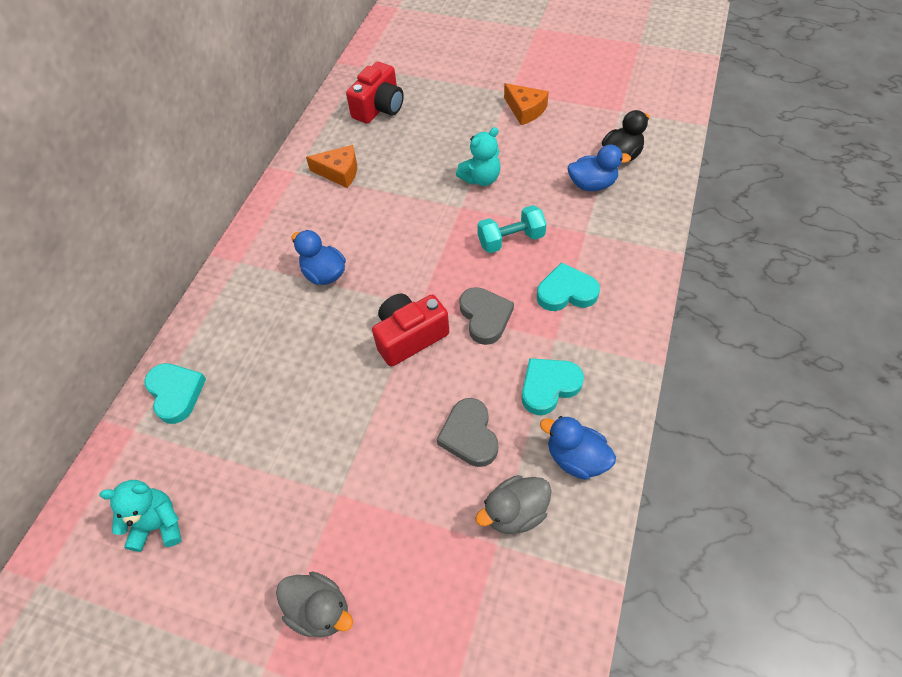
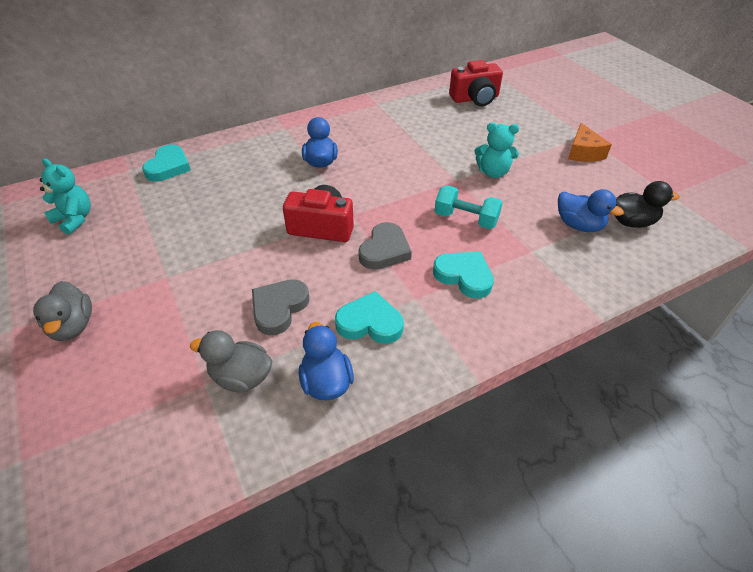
camera: 40 degrees right, 10 degrees down
orange cheese [306,145,357,188] -> none

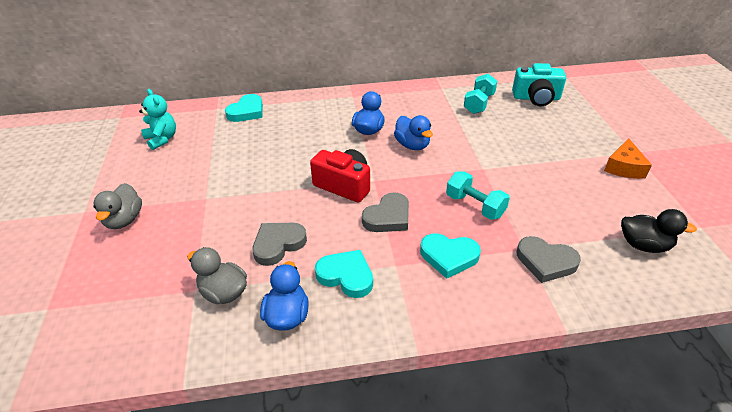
camera: 20 degrees right, 5 degrees down
turquoise heart [433,252,494,298] -> turquoise heart turned 135 degrees clockwise [420,233,481,279]
red camera [449,60,503,106] -> turquoise camera [512,63,566,106]
turquoise teddy bear [474,123,519,178] -> none
blue duck [558,189,624,232] -> blue duck moved to [394,115,433,150]
none -> turquoise dumbbell [464,74,497,114]
none -> grey heart [517,236,581,283]

